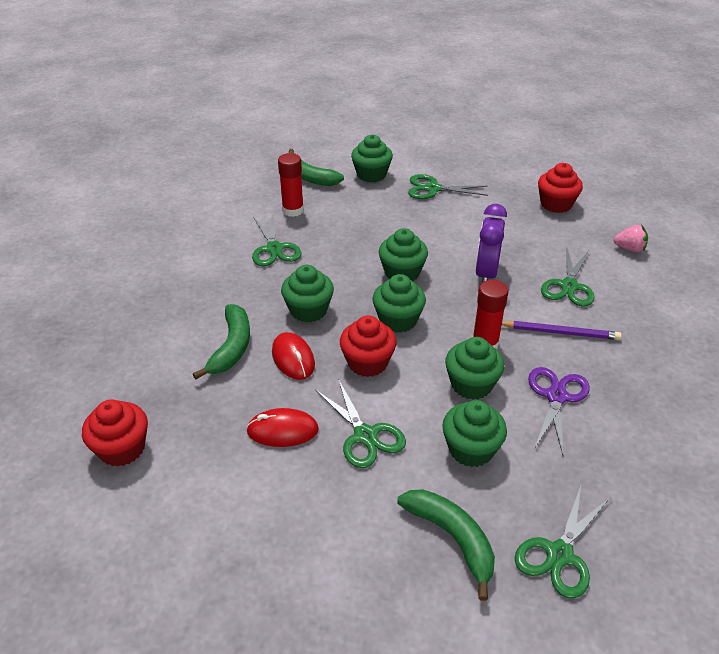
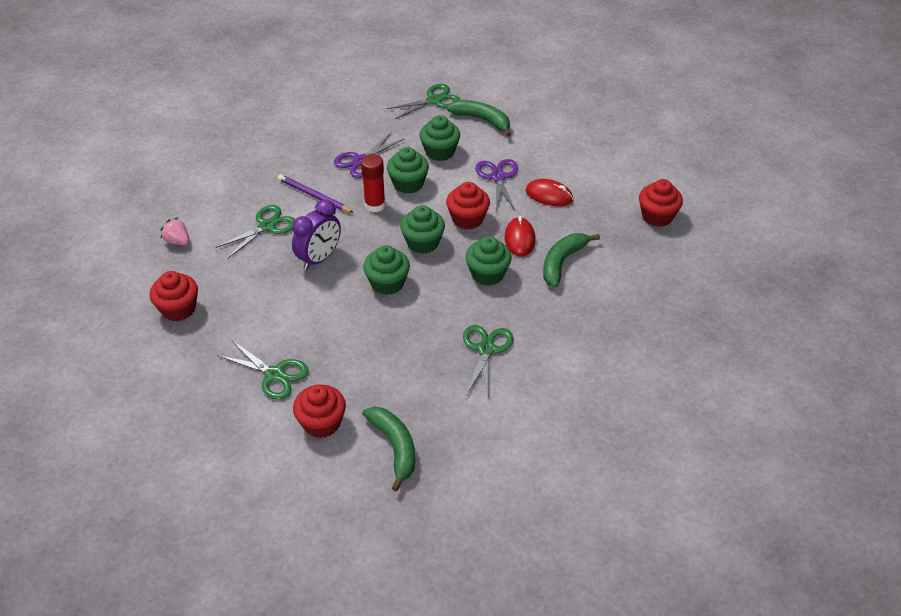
camera: 155 degrees left, 5 degrees up
red glue stick [278,153,304,217] -> none
green scissors [315,379,406,468] -> purple scissors [475,159,518,212]
green cupcake [351,135,393,182] -> red cupcake [293,384,346,438]
green banana [397,489,495,601] -> green banana turned 135 degrees clockwise [447,100,511,137]

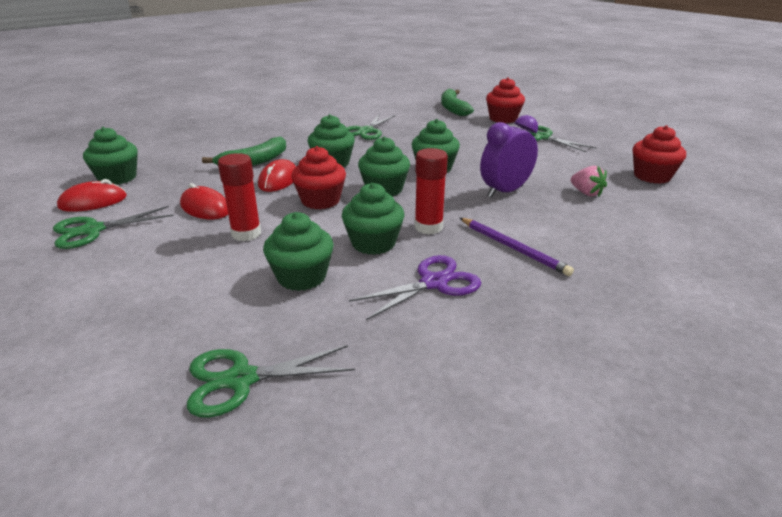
camera: 165 degrees left, 15 degrees down
pink strawberry [160,217,190,245] -> pink strawberry moved to [571,166,607,197]
green scissors [215,205,295,258] -> green scissors moved to [53,206,174,249]
green banana [447,100,511,137] -> none
purple scissors [475,159,518,212] -> red glue stick [218,153,261,241]
red cupcake [639,179,683,227] -> green cupcake [83,127,138,185]
none -> red mouse [57,179,127,212]

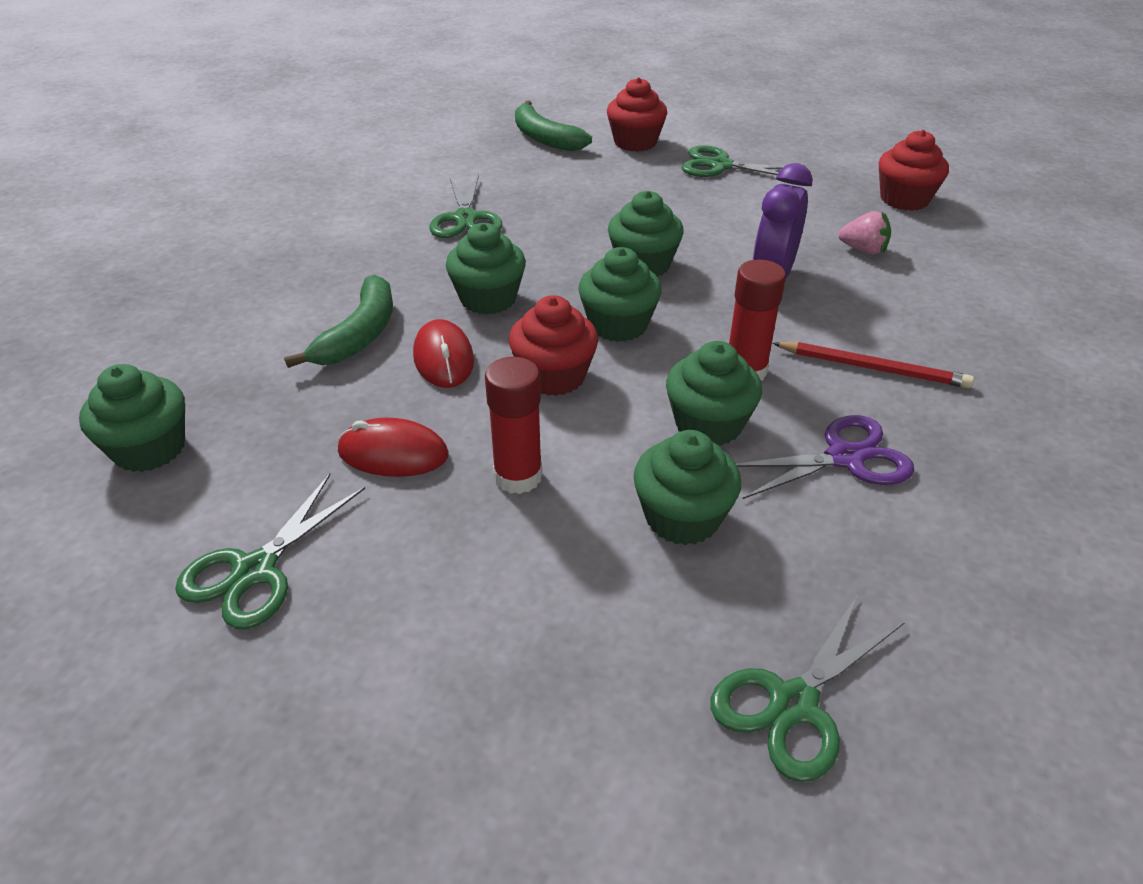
camera: 30 degrees left, 10 degrees up
red mouse [57,179,127,212] -> none
purple scissors [349,255,481,320] -> purple scissors turned 45 degrees clockwise [736,415,915,499]
purple pencil [460,218,574,276] -> red pencil [772,342,974,388]

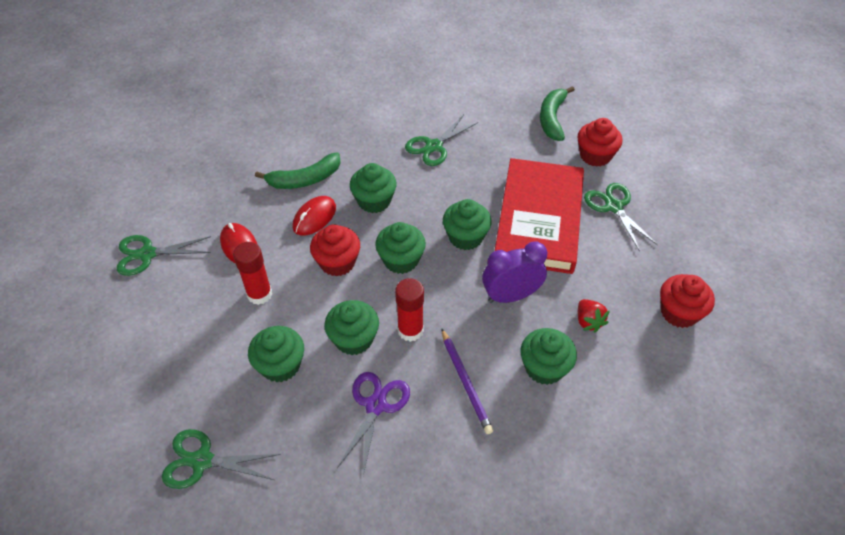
camera: 50 degrees right, 10 degrees up
green cupcake [79,364,185,472] -> green cupcake moved to [520,328,577,385]
purple scissors [736,415,915,499] -> purple scissors turned 105 degrees counterclockwise [337,372,410,476]
red pencil [772,342,974,388] -> purple pencil [441,328,493,434]
pink strawberry [839,211,891,254] -> red strawberry [578,299,610,332]
none -> red book [495,158,584,274]

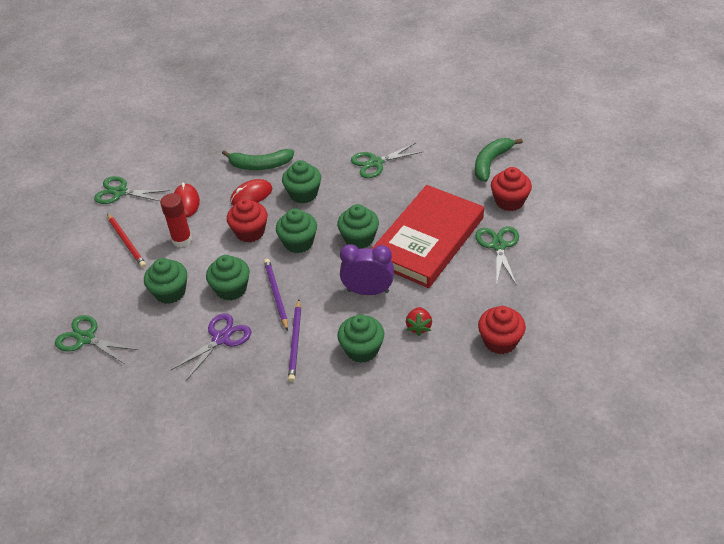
camera: 25 degrees right, 5 degrees down
red glue stick [395,278,424,342] -> purple pencil [264,259,288,331]
none -> red pencil [107,213,146,268]

